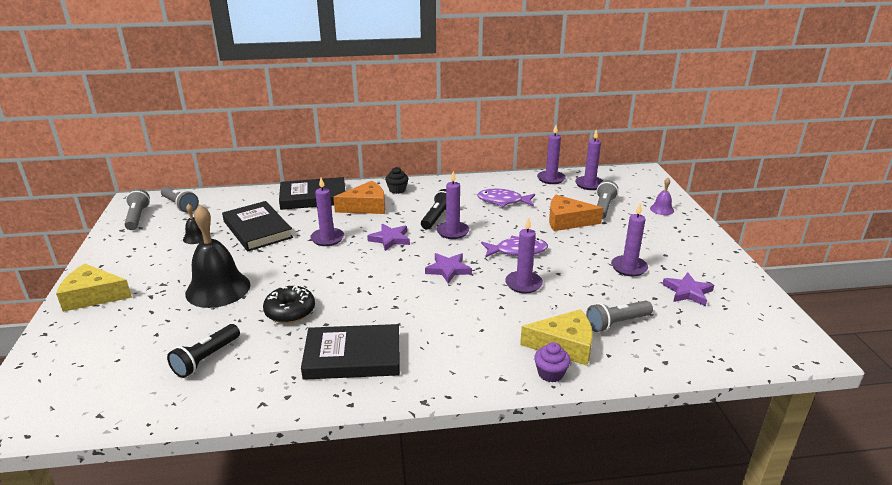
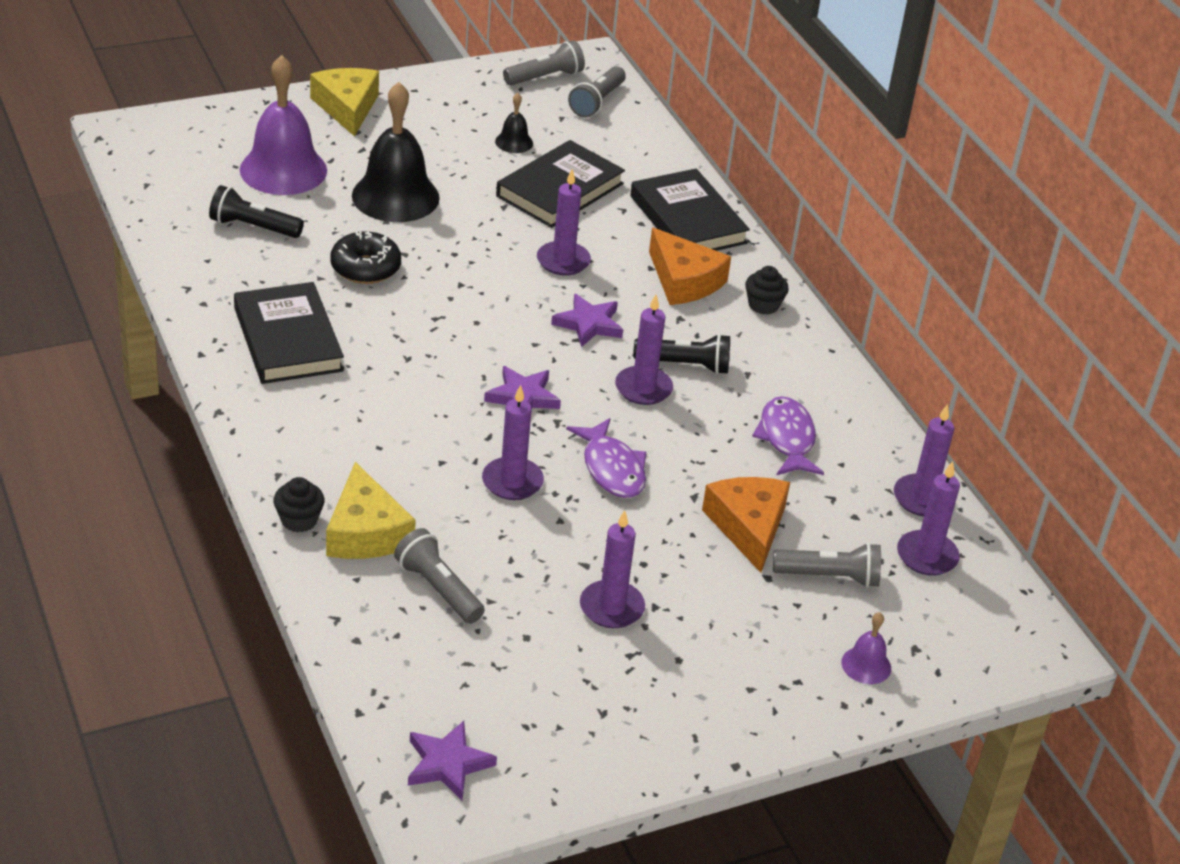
camera: 70 degrees right, 10 degrees up
purple cupcake [534,342,570,382] -> black cupcake [274,477,325,533]
purple star [662,272,714,306] -> purple star moved to [408,721,497,800]
none -> purple bell [240,55,327,195]

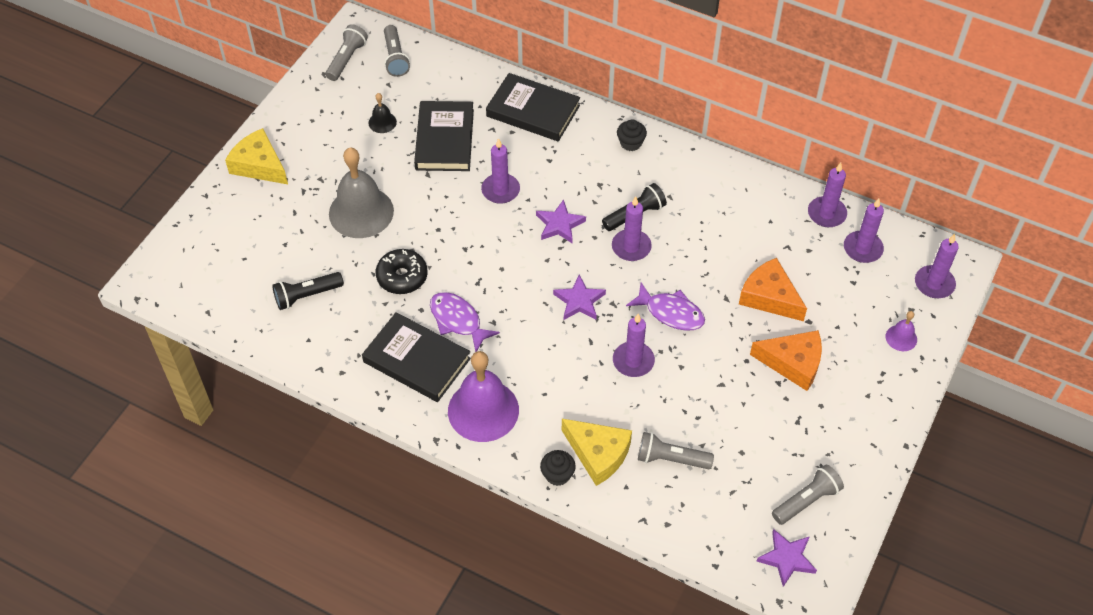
camera: 35 degrees left, 15 degrees up
purple bell [240,55,327,195] -> purple bell moved to [448,351,519,442]
black bell [352,82,440,222] -> grey bell [329,148,394,238]
purple candle [580,510,645,628] -> purple candle moved to [915,234,959,298]
orange cheese [649,228,731,305] -> orange cheese moved to [750,330,822,391]
purple fish [752,396,824,475] -> purple fish moved to [430,292,500,352]
grey flashlight [773,542,881,588] -> grey flashlight moved to [772,465,844,525]

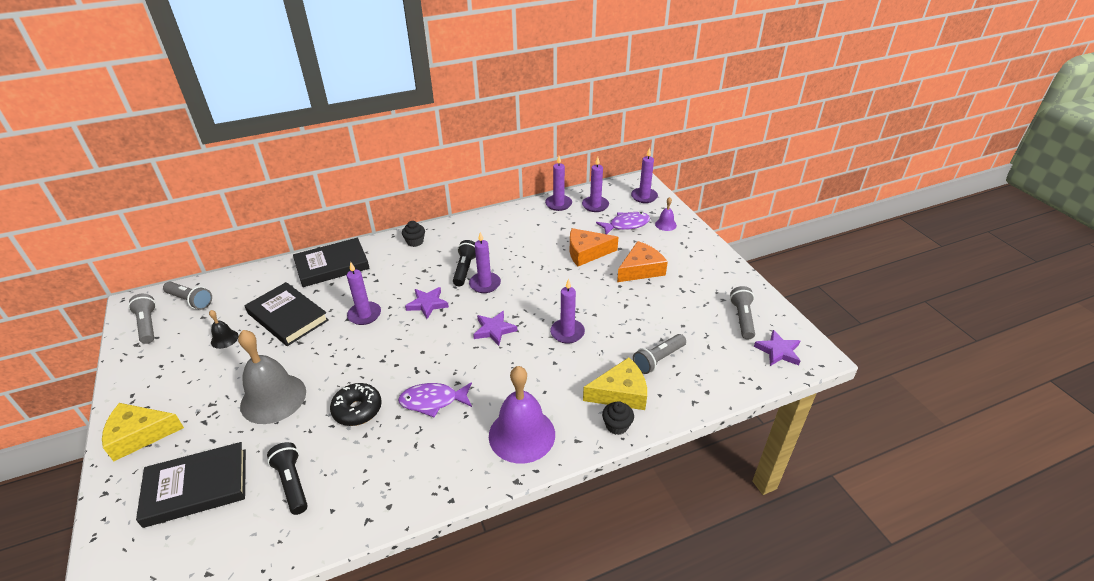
camera: 50 degrees left, 15 degrees down
black flashlight [272,272,344,310] -> black flashlight turned 135 degrees clockwise [267,442,308,515]
black book [362,312,471,402] -> black book moved to [136,442,246,528]
purple fish [626,283,705,331] -> purple fish moved to [596,212,650,234]

